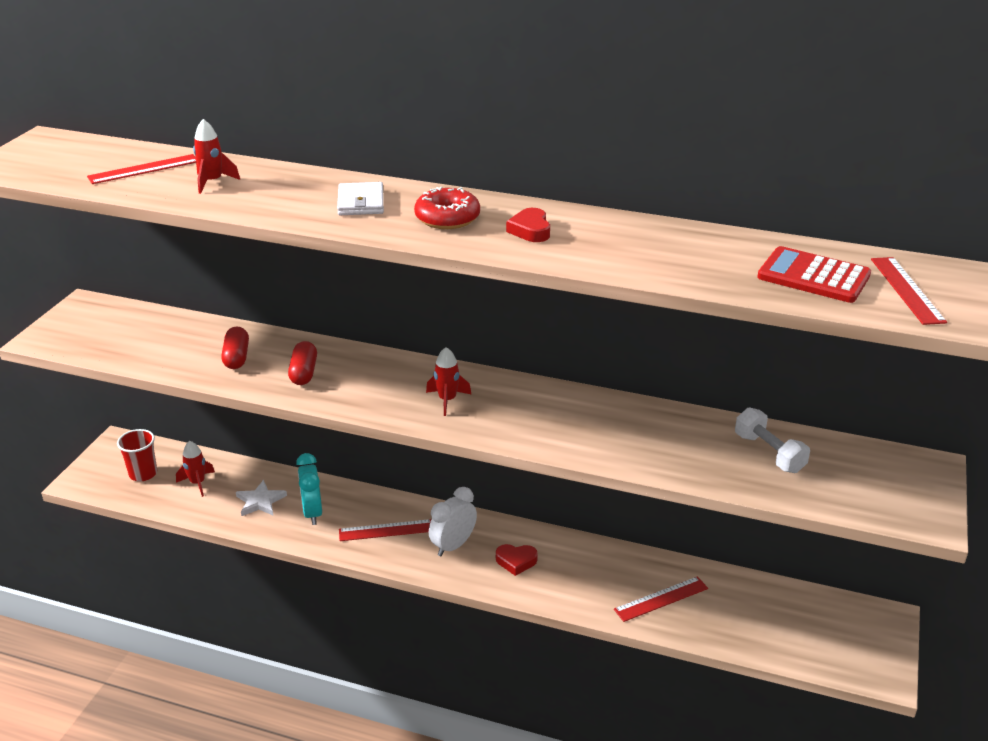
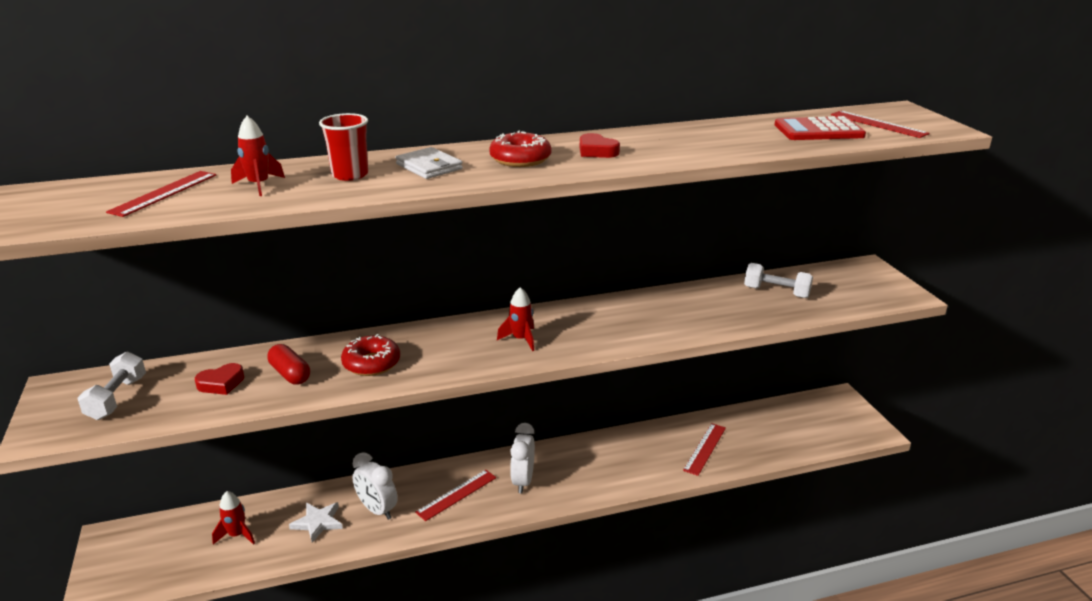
camera: 35 degrees left, 5 degrees down
red cup [117,429,157,481] -> red cup moved to [319,113,368,181]
red capsule [288,341,317,385] -> red donut [341,334,400,376]
turquoise clock [296,453,322,525] -> white clock [352,452,398,520]
red heart [496,544,538,576] -> red heart moved to [195,363,244,395]
none -> white dumbbell [77,351,146,420]

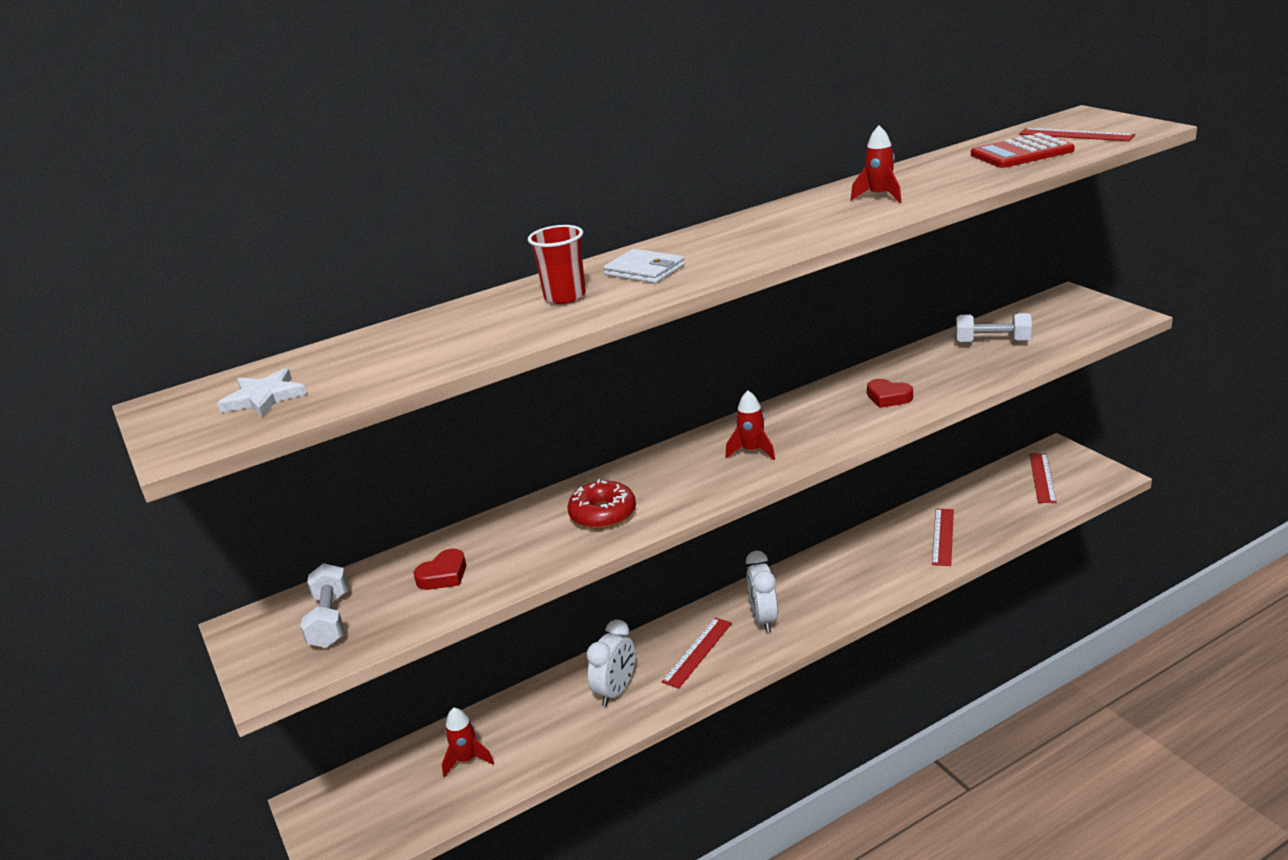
camera: 10 degrees left, 0 degrees up
red ruler [106,171,216,217] -> red ruler moved to [1029,453,1057,503]
red rocket [231,116,285,196] -> red rocket moved to [851,125,901,203]
red capsule [267,344,310,385] -> none
white star [289,502,343,543] -> white star moved to [217,368,307,417]
white clock [352,452,398,520] -> white clock turned 90 degrees counterclockwise [586,619,635,706]
red donut [489,131,551,167] -> none
red heart [580,133,620,158] -> red heart moved to [867,379,913,408]

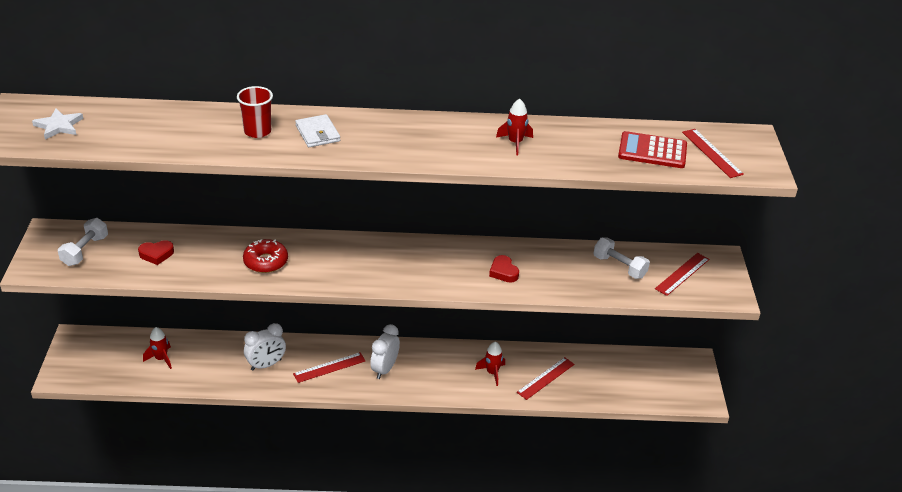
camera: 25 degrees right, 10 degrees up
red rocket [725,390,775,460] -> red rocket moved to [475,342,505,386]
red ruler [1029,453,1057,503] -> red ruler moved to [655,253,709,296]

